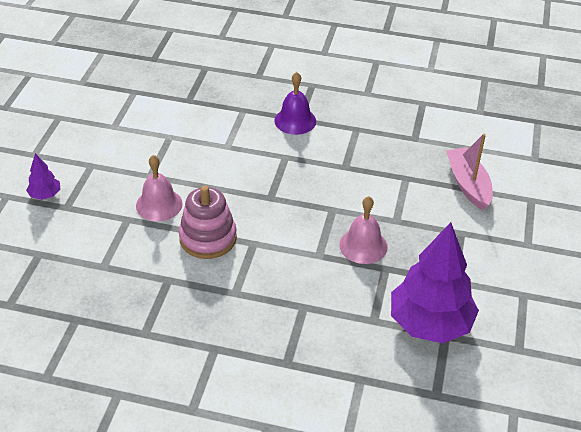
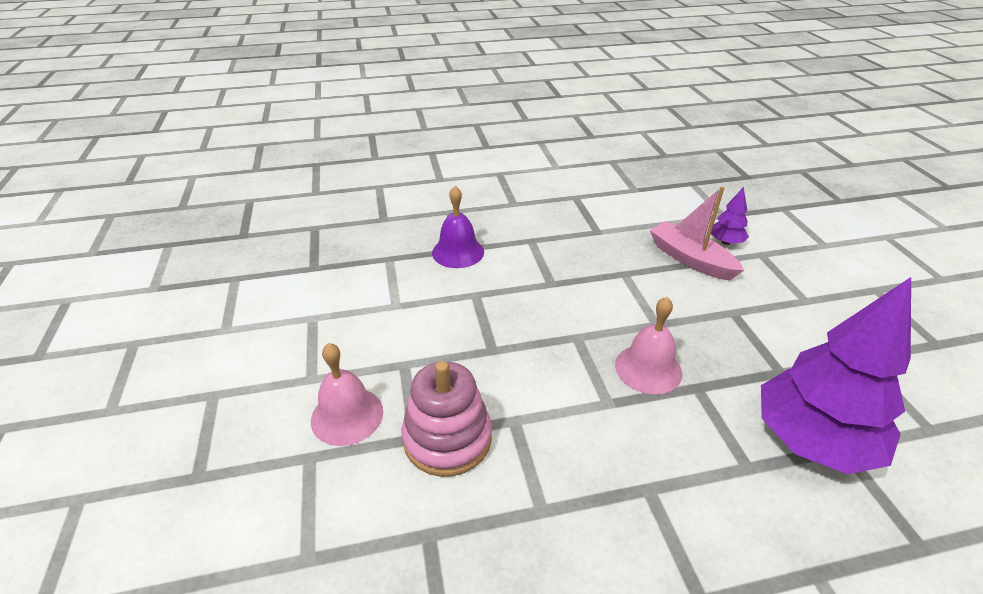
camera: 25 degrees left, 5 degrees down
purple tree [26,153,60,200] -> purple tree moved to [711,187,749,245]

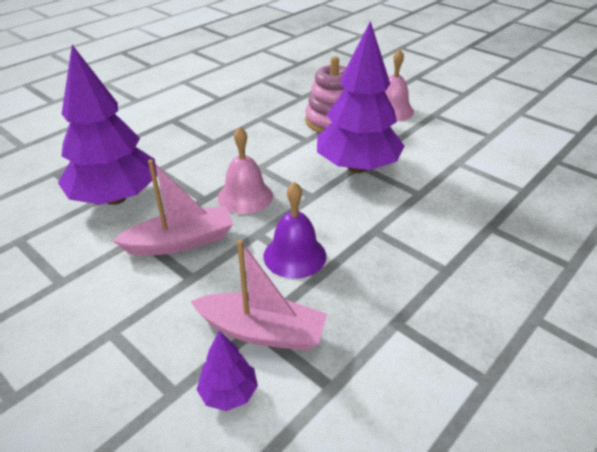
camera: 145 degrees right, 0 degrees up
purple bell [432,186,484,268] -> purple bell moved to [263,182,326,279]
none -> pink boat [112,160,233,256]
none -> purple tree [317,21,404,173]

